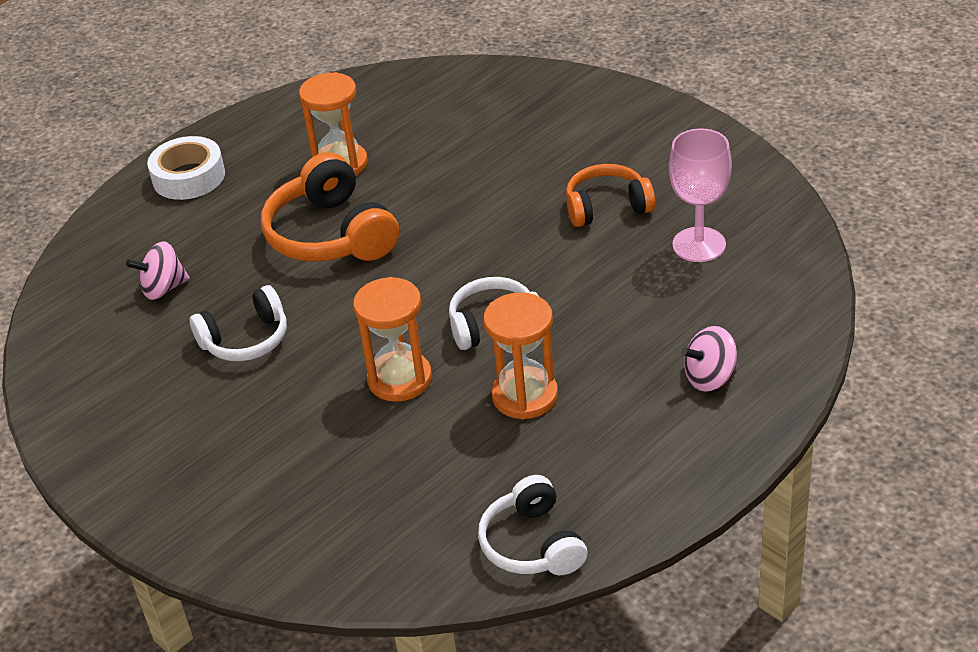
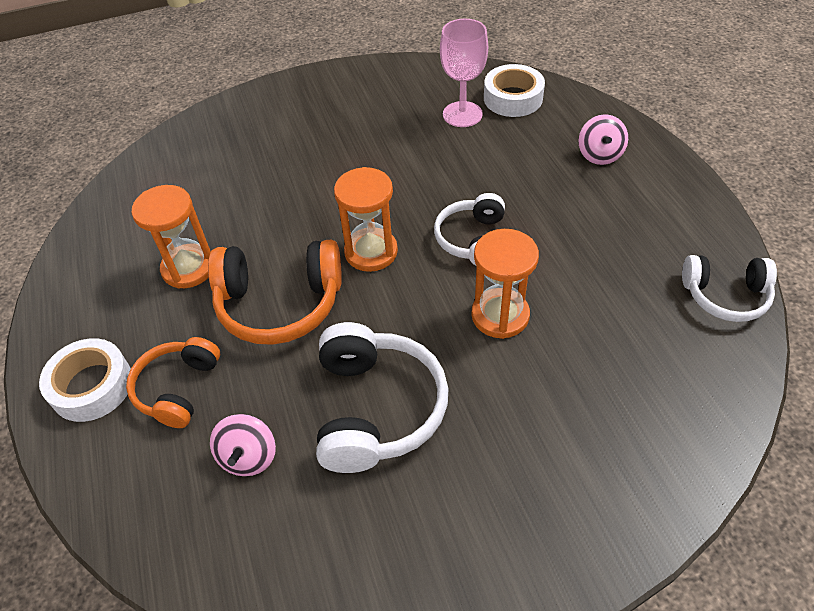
camera: 65 degrees left, 10 degrees up
white headphones [190,285,287,361] -> white headphones [316,322,449,473], size x1.56
orange hourglass [483,292,558,420] -> orange hourglass moved to [334,167,398,272]
orange headphones [566,164,655,227] -> orange headphones moved to [126,337,220,428]
none -> white tape [484,64,545,117]

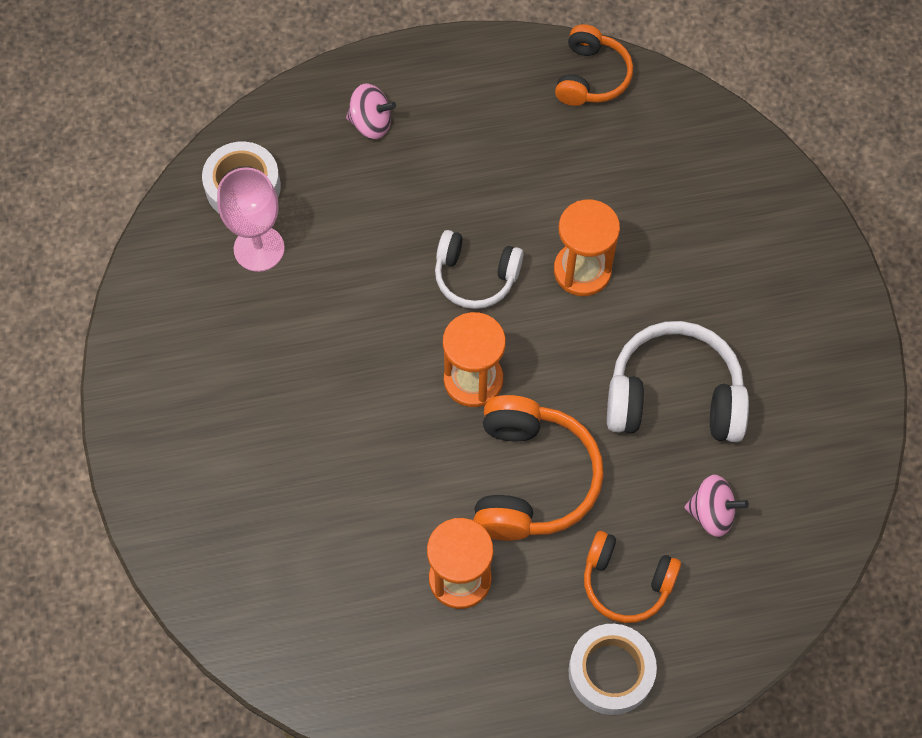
camera: 85 degrees left, 15 degrees up
white headphones [682,255,777,322] -> orange headphones [555,24,633,106]

